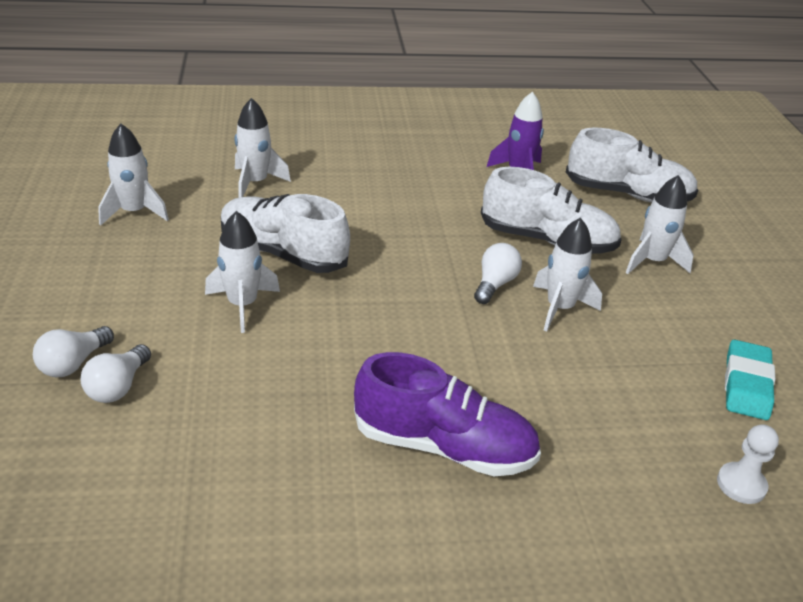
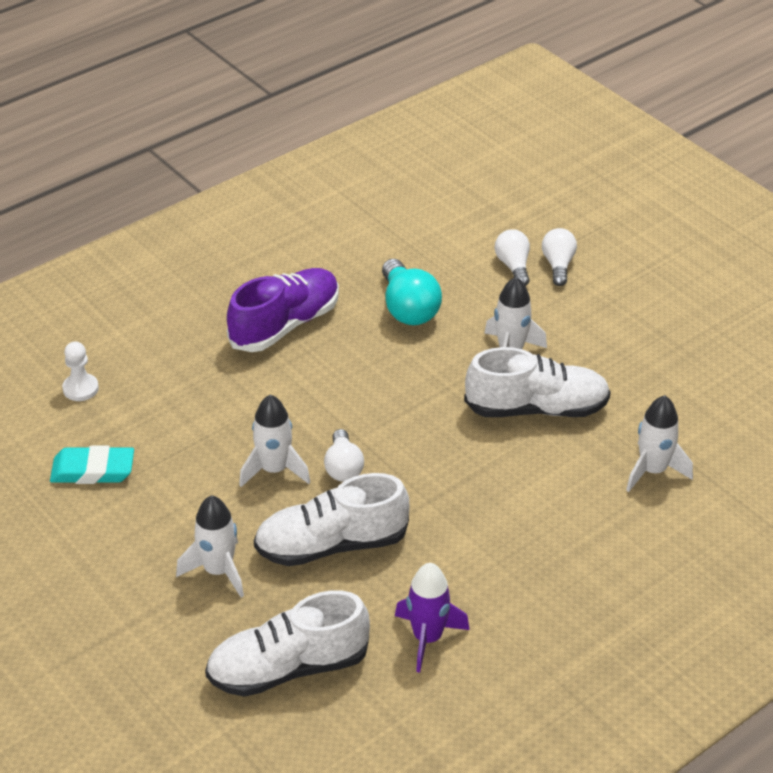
camera: 150 degrees right, 5 degrees up
white rocket [98,123,169,226] -> none
purple shoe [354,352,541,476] -> purple shoe turned 150 degrees clockwise [227,268,339,352]
turquoise eraser [725,340,775,420] -> turquoise eraser turned 75 degrees counterclockwise [50,446,134,484]
none -> turquoise light bulb [382,259,442,325]

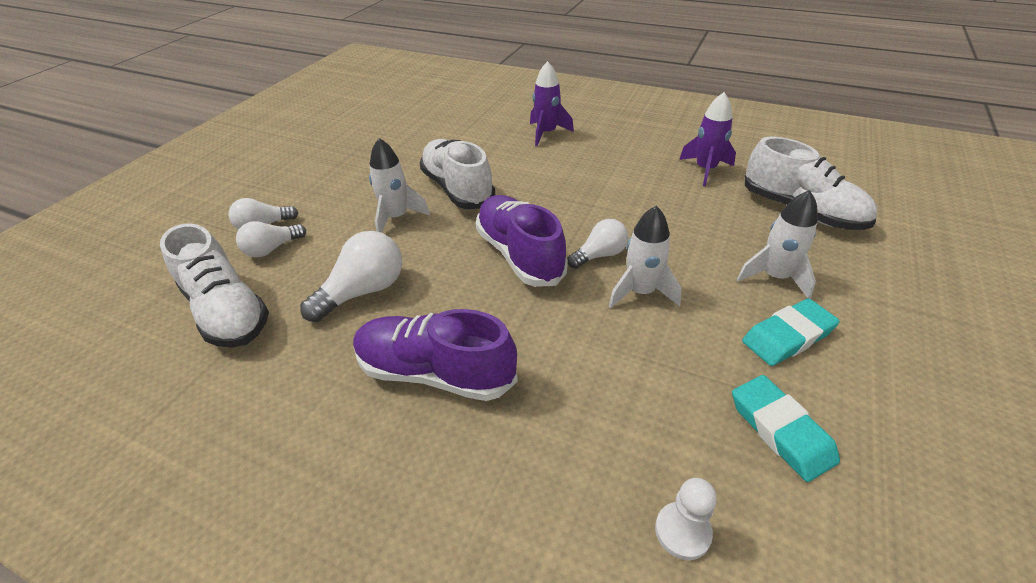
camera: 115 degrees left, 0 degrees up
white shoe [254,473,410,566] -> white shoe moved to [160,223,269,348]
turquoise light bulb [382,259,442,325] -> white light bulb [300,231,402,322]
white rocket [626,395,693,492] -> none
none -> purple shoe [476,195,568,287]
none -> purple rocket [530,61,574,146]
none -> turquoise eraser [742,298,840,366]

